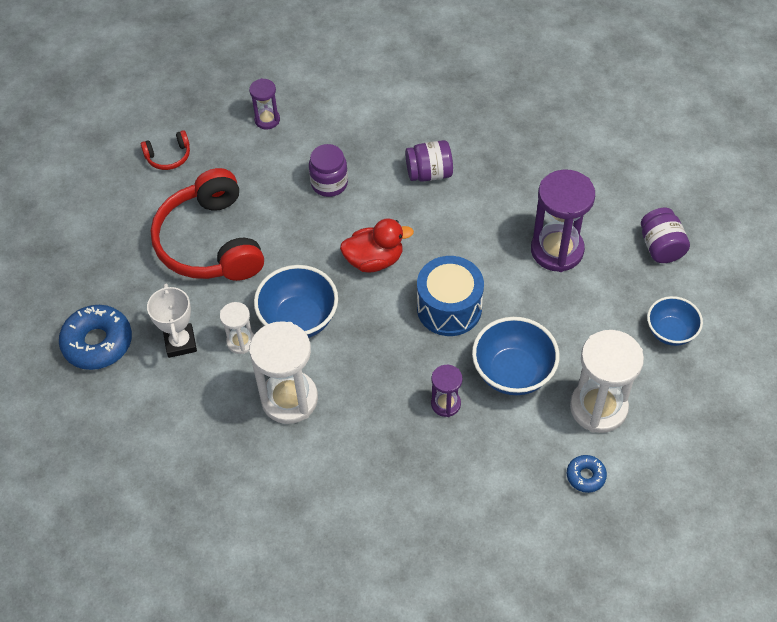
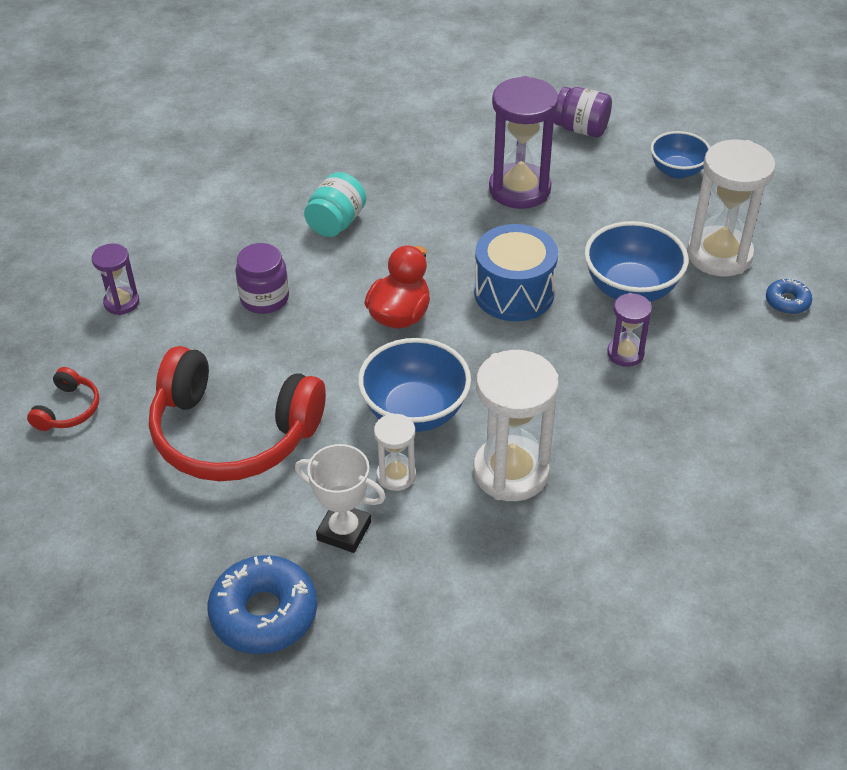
camera: 55 degrees left, 10 degrees down
purple jar [405,140,453,182] -> turquoise jar [304,172,366,237]

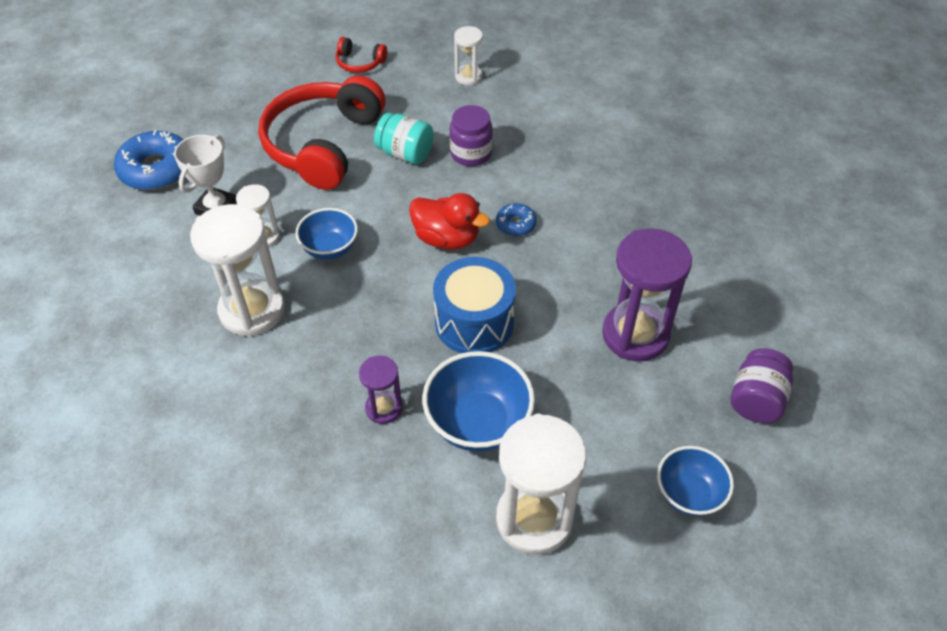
camera: 90 degrees right, 5 degrees up
purple hourglass [92,243,139,315] -> white hourglass [454,26,483,85]
turquoise jar [304,172,366,237] -> turquoise jar moved to [374,113,434,164]
blue bowl [358,338,471,432] -> blue bowl [295,208,358,260], size x0.65
blue donut [766,279,812,314] -> blue donut moved to [496,203,537,236]

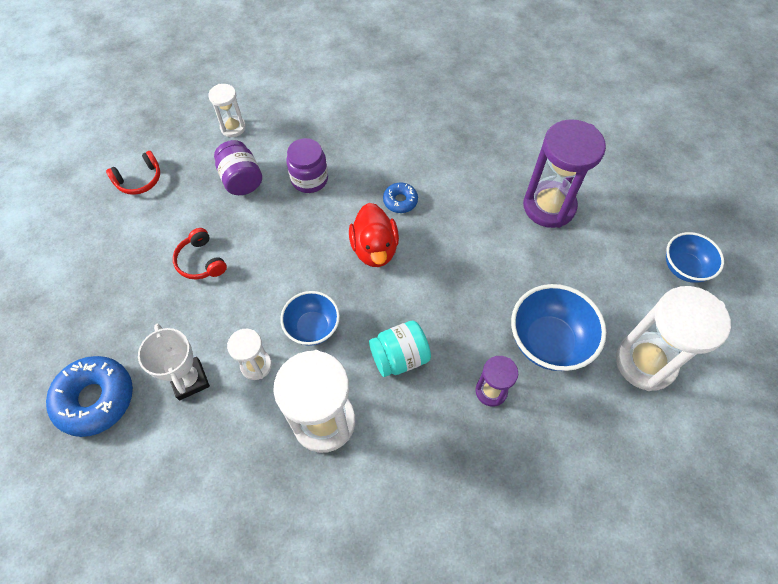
camera: 50 degrees left, 10 degrees up
red headphones [258,75,385,190] -> red headphones [173,228,227,279], size x0.42
turquoise jar [374,113,434,164] -> turquoise jar moved to [369,320,431,377]
red duck [409,193,490,250] -> red duck turned 105 degrees clockwise [349,203,399,267]
blue drum [433,257,516,353] -> none
purple jar [731,348,793,423] -> purple jar moved to [214,140,262,195]

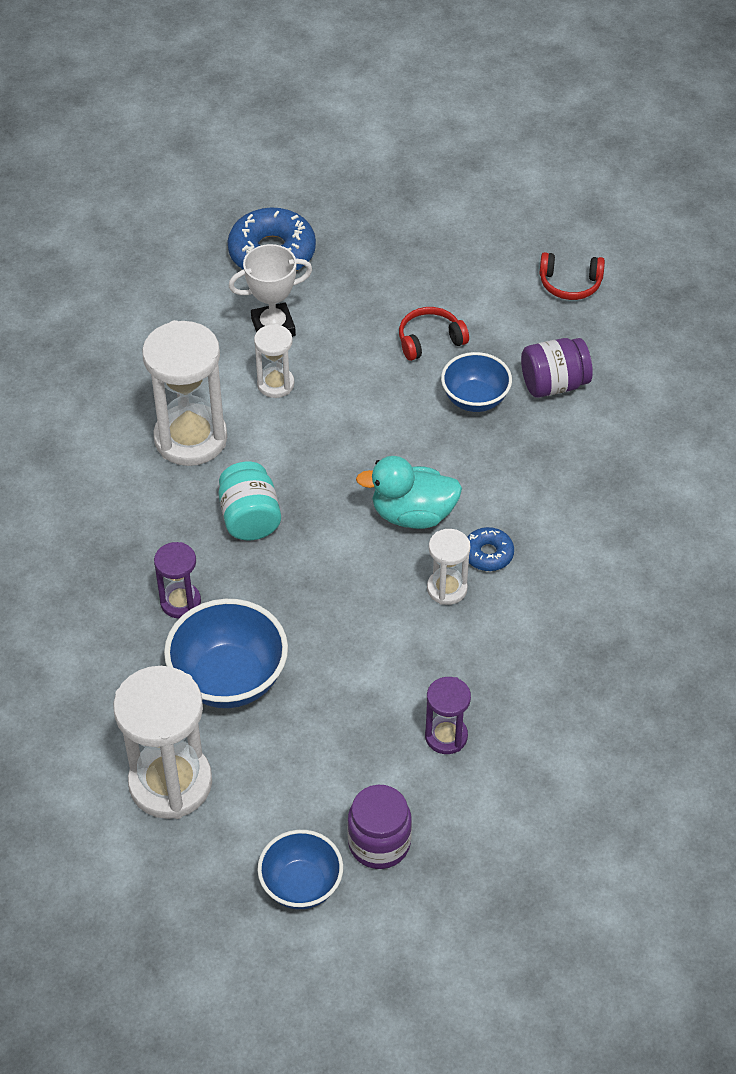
camera: 100 degrees right, 10 degrees down
red headphones [106,151,160,195] -> red headphones turned 60 degrees counterclockwise [539,252,605,300]
white hourglass [208,84,246,137] -> white hourglass moved to [427,529,470,605]
blue bowl [280,291,340,346] -> blue bowl moved to [441,352,512,412]
purple jar [286,138,328,193] -> purple jar moved to [347,785,412,869]
red duck [349,203,399,267] -> turquoise duck [356,456,462,529]
purple hourglass [523,119,606,228] -> purple hourglass [425,677,471,754], size x0.52

